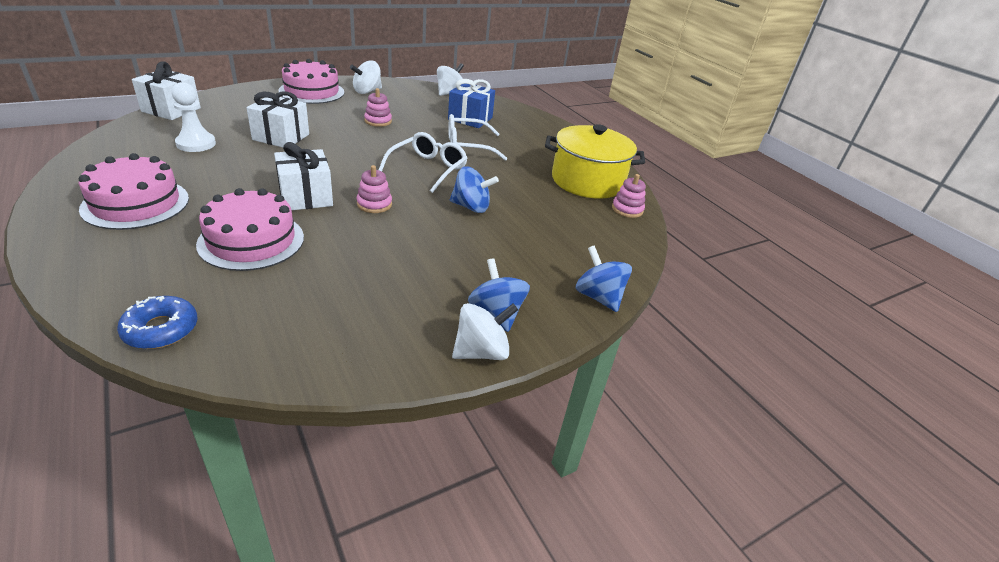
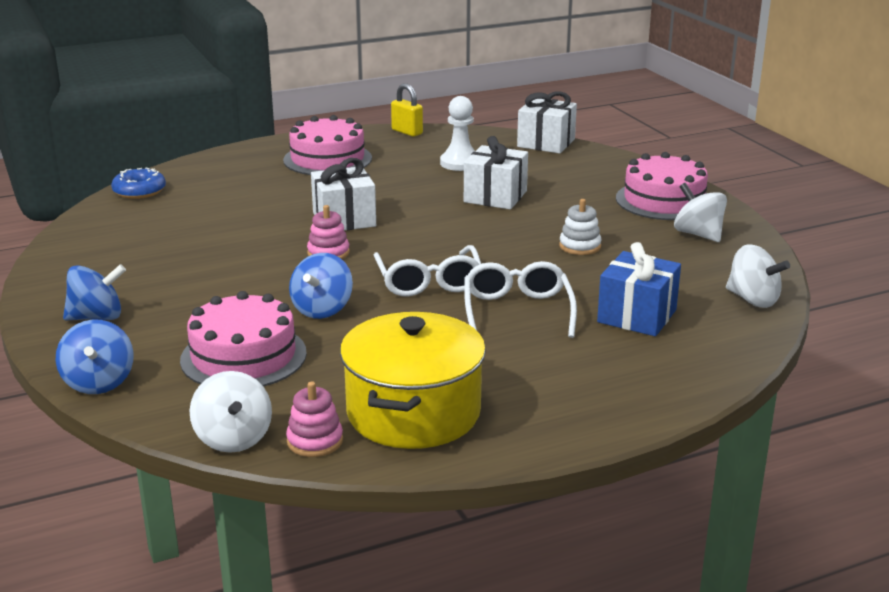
camera: 100 degrees right, 10 degrees down
pink cake [196,188,304,271] -> pink cake moved to [180,291,307,387]
pink stacking toy [364,88,392,127] -> white stacking toy [559,199,602,255]
white glasses [379,132,467,193] -> white glasses turned 45 degrees clockwise [374,245,481,297]
white spinning top [452,303,518,360] -> white spinning top moved to [189,371,272,453]
blue spinning top [576,245,632,312] -> blue spinning top turned 105 degrees clockwise [56,320,134,394]
none -> yellow padlock [391,83,423,137]

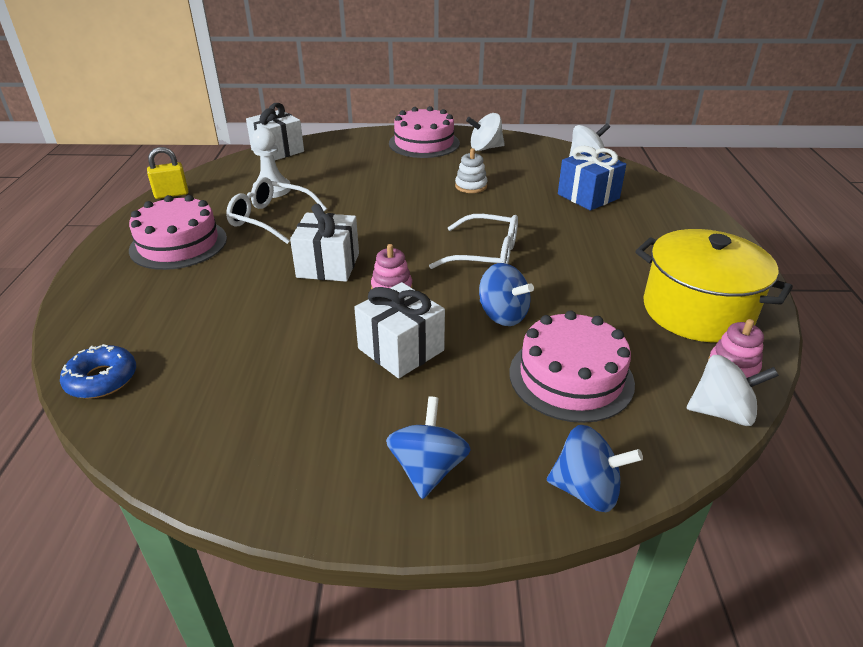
camera: 65 degrees left, 10 degrees up
white gift [464,136,528,209] -> white gift moved to [354,282,445,378]
white glasses [464,261,577,338] -> white glasses moved to [226,177,327,244]

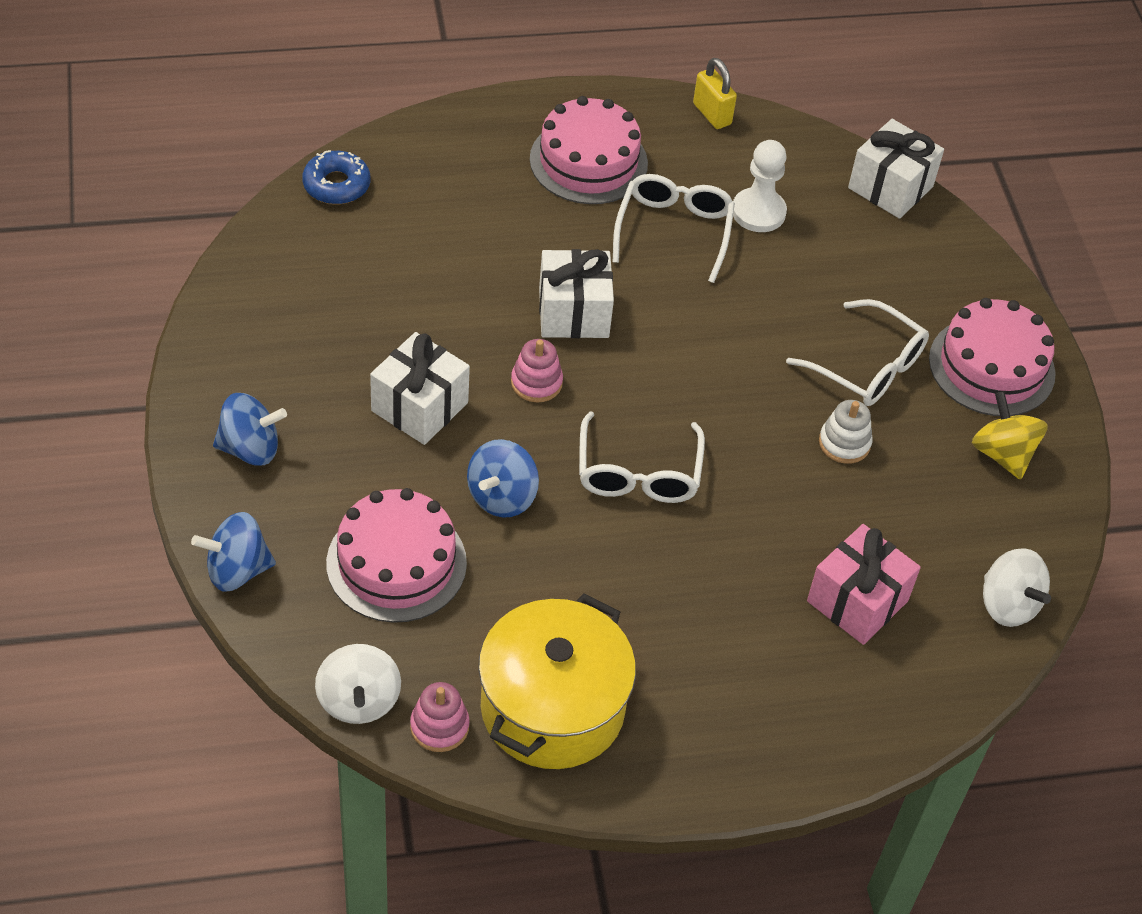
camera: 75 degrees right, 15 degrees up
white spinning top [466,113,505,151] -> yellow spinning top [972,391,1048,480]
blue spinning top [547,425,643,512] -> blue spinning top turned 75 degrees clockwise [191,512,276,591]
blue gift [558,146,626,211] -> pink gift [807,524,921,645]
none -> white glasses [786,299,929,406]

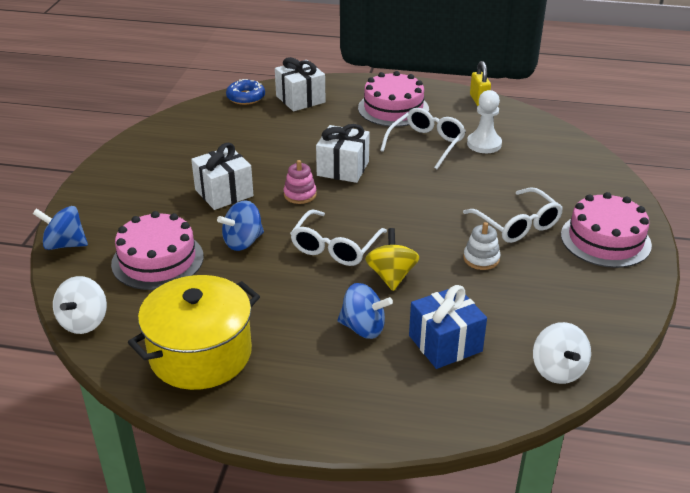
camera: 25 degrees right, 15 degrees down
blue spinning top [213,393,287,466] -> blue spinning top moved to [337,283,393,339]
pink stacking toy [410,682,470,752] -> none
pink gift [807,524,921,645] -> blue gift [409,285,487,369]
white gift [848,119,944,219] -> white gift moved to [275,57,326,111]
yellow spinning top [972,391,1048,480] -> yellow spinning top moved to [365,228,419,291]

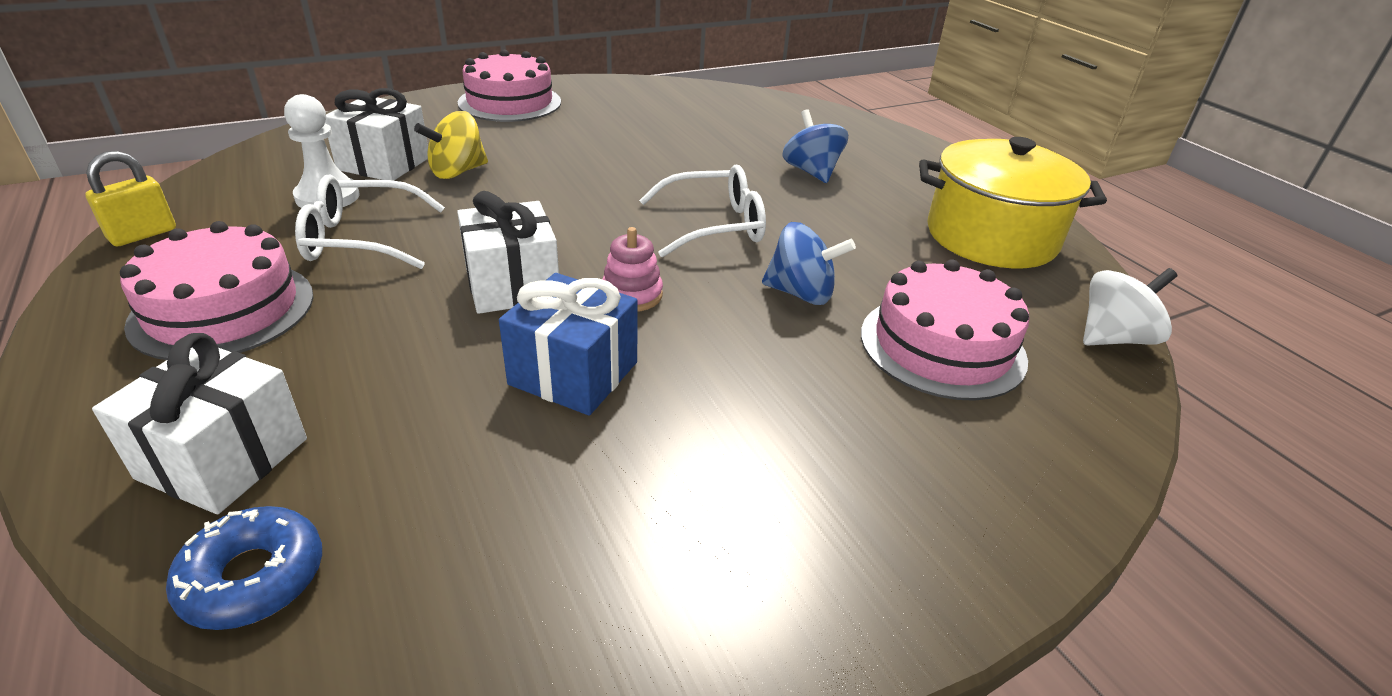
camera: 130 degrees left, 0 degrees up
blue spinning top [33,206,88,250] -> none
white gift [191,143,253,210] -> white gift moved to [325,88,428,181]
yellow spinning top [365,228,419,291] -> yellow spinning top moved to [414,111,488,179]
blue gift [409,285,487,369] -> blue gift moved to [499,273,638,415]
white glasses [463,187,563,243] -> none
white stacking toy [463,222,500,270] -> none
white spinning top [533,322,591,384] -> none

